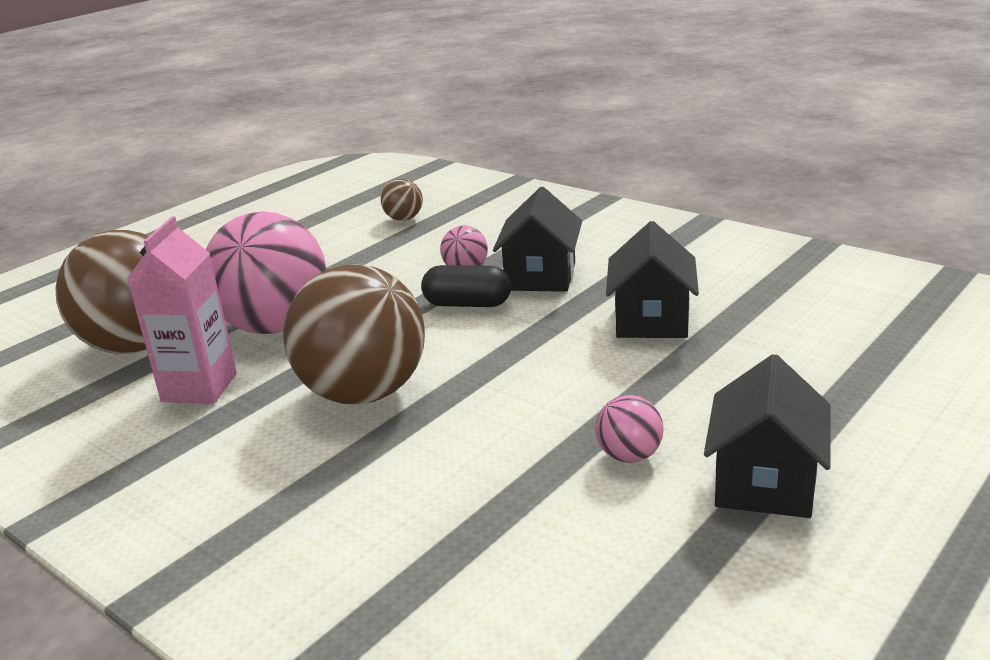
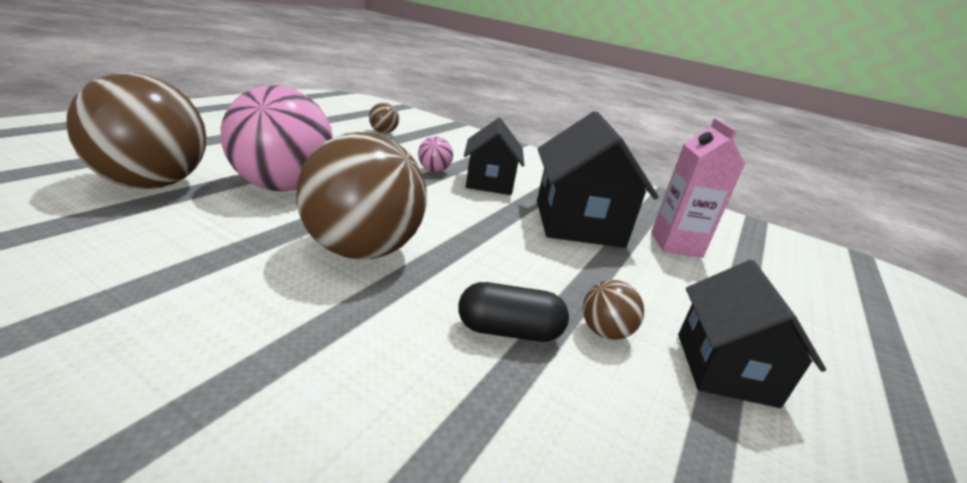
camera: 15 degrees left, 0 degrees up
pink carton [127,216,237,404] -> pink carton moved to [651,118,745,258]
black capsule [421,265,511,307] -> black capsule moved to [458,282,569,342]
pink ball [596,395,664,463] -> brown ball [583,280,644,340]
black house [606,221,699,338] -> black house [537,111,659,248], size x1.53

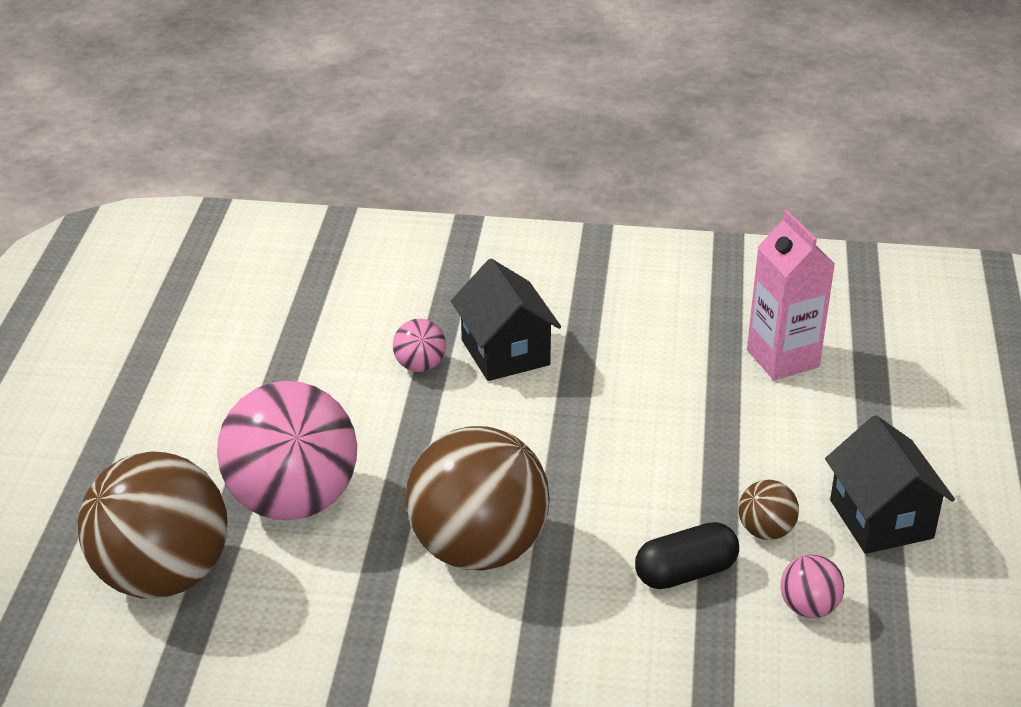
camera: 20 degrees left, 10 degrees up
brown ball [369,103,399,133] -> none
black house [537,111,659,248] -> none
none -> pink ball [781,554,844,618]

